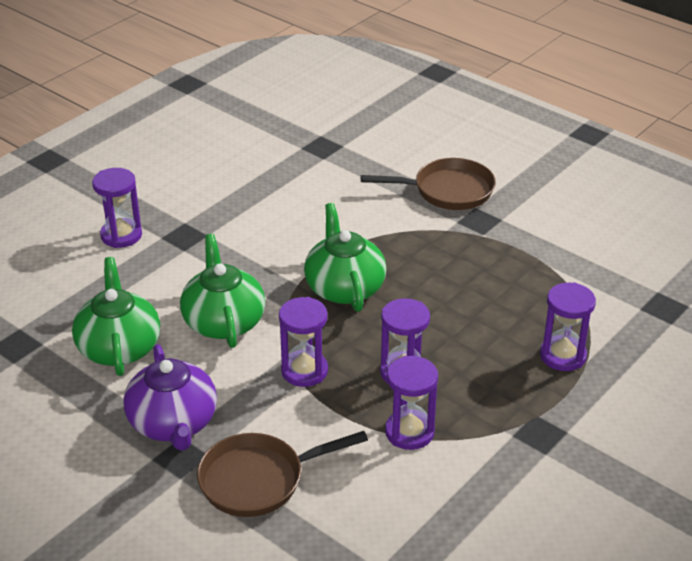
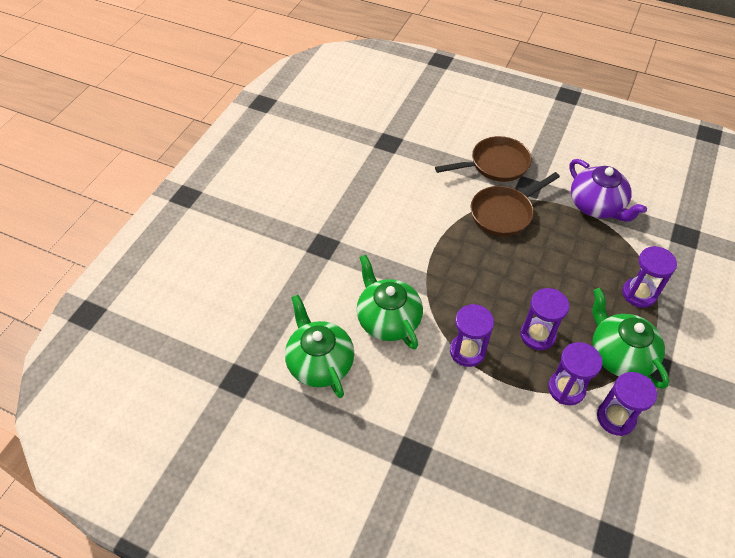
camera: 15 degrees left, 15 degrees up
purple hourglass [92,168,142,248] -> purple hourglass moved to [597,372,657,436]
purple teapot [123,344,217,451] -> purple teapot moved to [569,159,647,222]
brown pan [197,431,368,517] -> brown pan moved to [471,172,560,236]
green teapot [304,203,386,312] -> green teapot moved to [592,288,669,389]

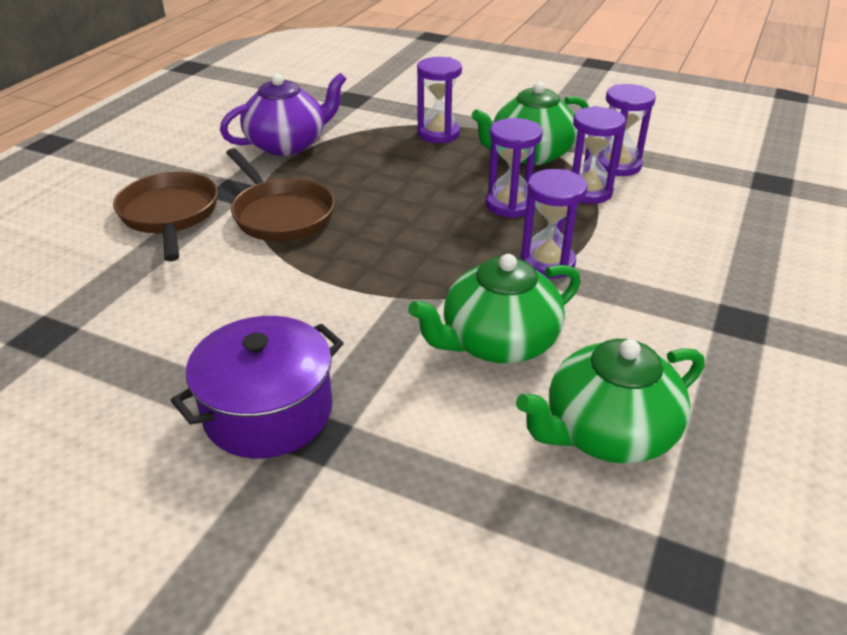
camera: 90 degrees left, 15 degrees down
none -> purple pot [171,316,344,458]

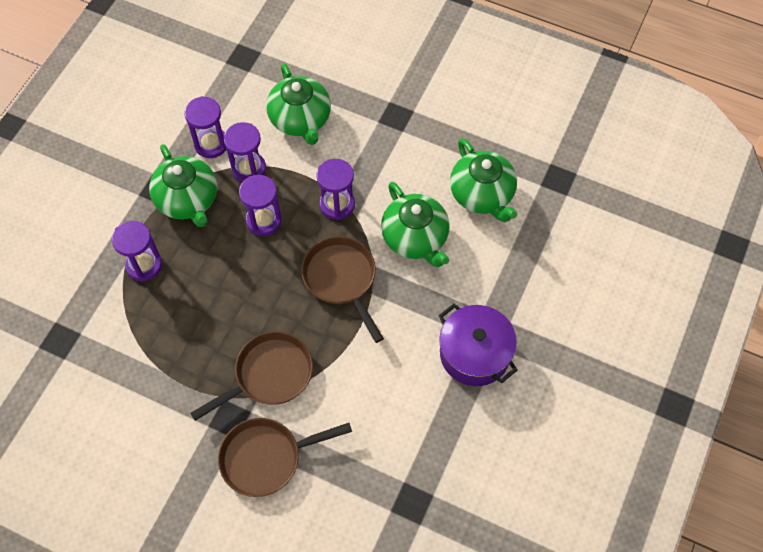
camera: 90 degrees left, 25 degrees up
purple teapot [220,73,346,156] -> none
none -> green teapot [266,63,331,145]
none -> brown pan [302,236,384,343]

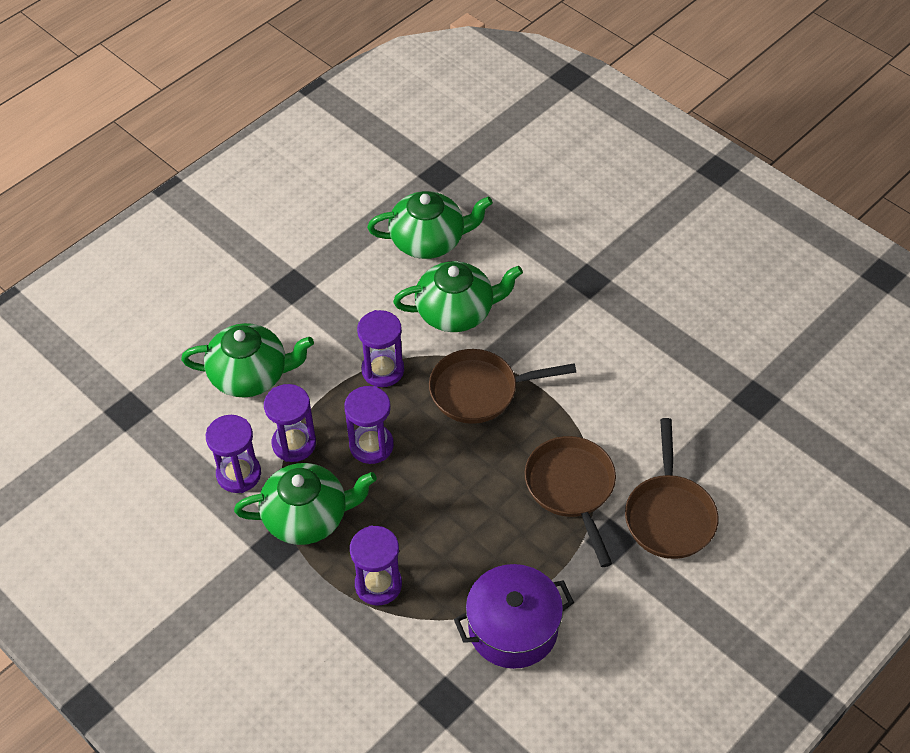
camera: 70 degrees left, 10 degrees down
purple pot [439,304,517,386] -> purple pot moved to [454,564,574,669]

